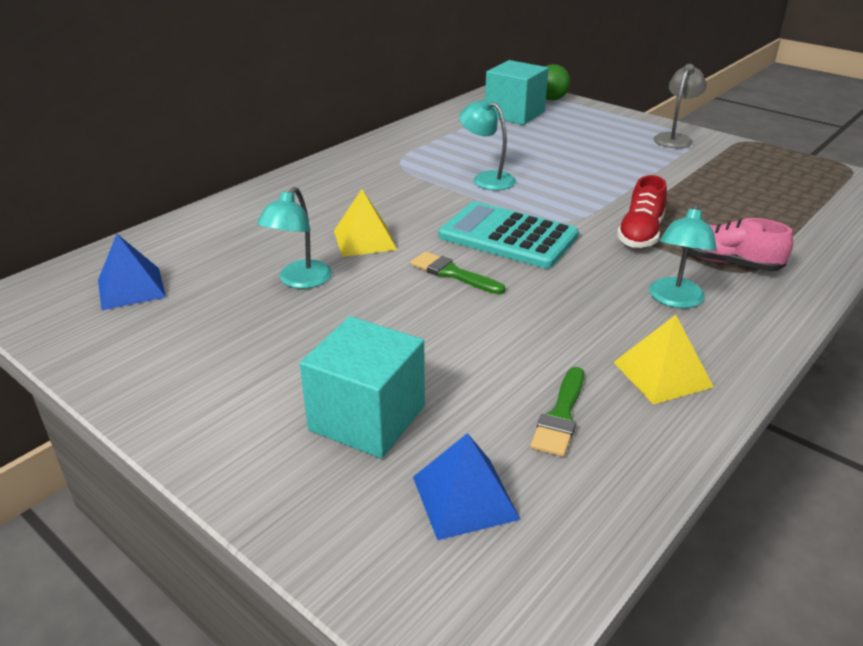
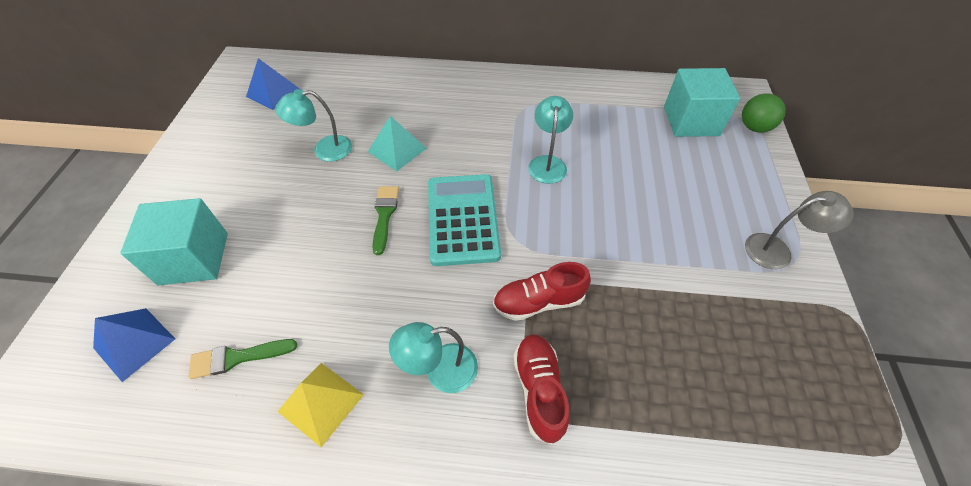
camera: 55 degrees right, 20 degrees up
yellow pyramid [334,189,397,257] -> turquoise pyramid [368,116,427,172]
pink shoe [681,218,793,271] -> red shoe [513,334,570,445]

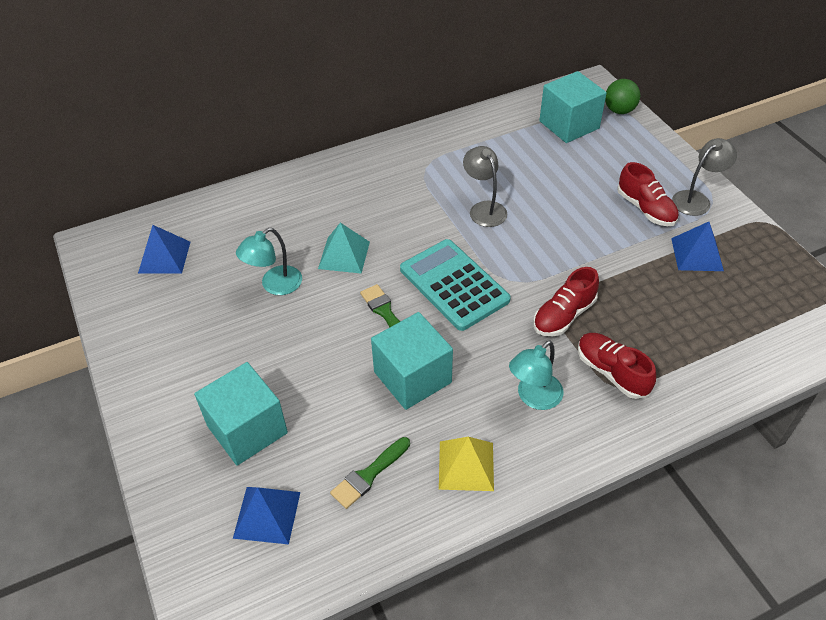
camera: 30 degrees left, 5 degrees down
turquoise lamp [528,96,573,184] -> grey lamp [463,146,507,227]
none -> turquoise cube [371,312,453,410]
none -> red shoe [617,162,679,226]
none -> blue pyramid [671,222,724,271]

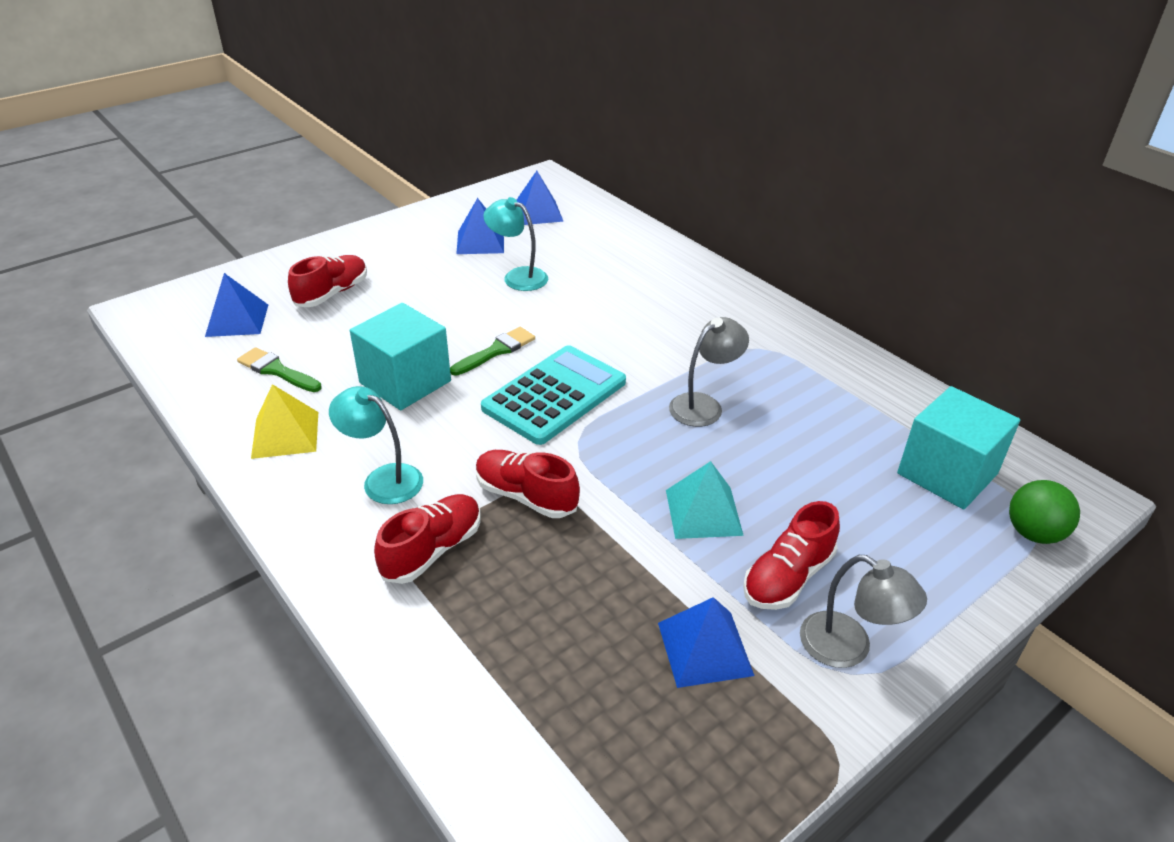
camera: 75 degrees right, 10 degrees down
turquoise cube [194,362,288,466] -> red shoe [288,255,367,307]
turquoise pyramid [318,223,370,273] -> turquoise pyramid moved to [666,461,744,539]
none -> blue pyramid [456,198,504,254]

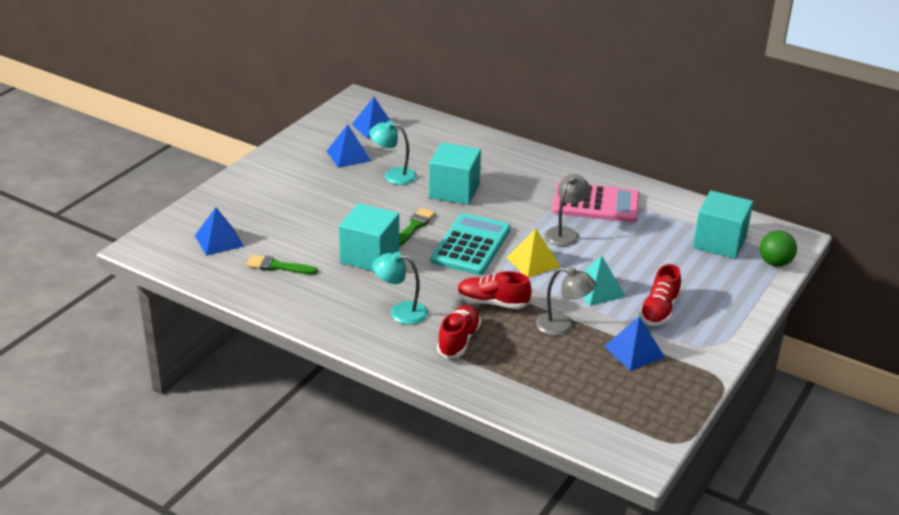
camera: 20 degrees left, 5 degrees down
yellow pyramid [251,384,318,459] -> yellow pyramid moved to [506,228,561,278]
red shoe [288,255,367,307] -> none
grey lamp [800,555,927,668] -> grey lamp moved to [536,267,596,336]
none -> turquoise cube [429,143,481,205]
none -> pink calculator [552,182,640,223]

